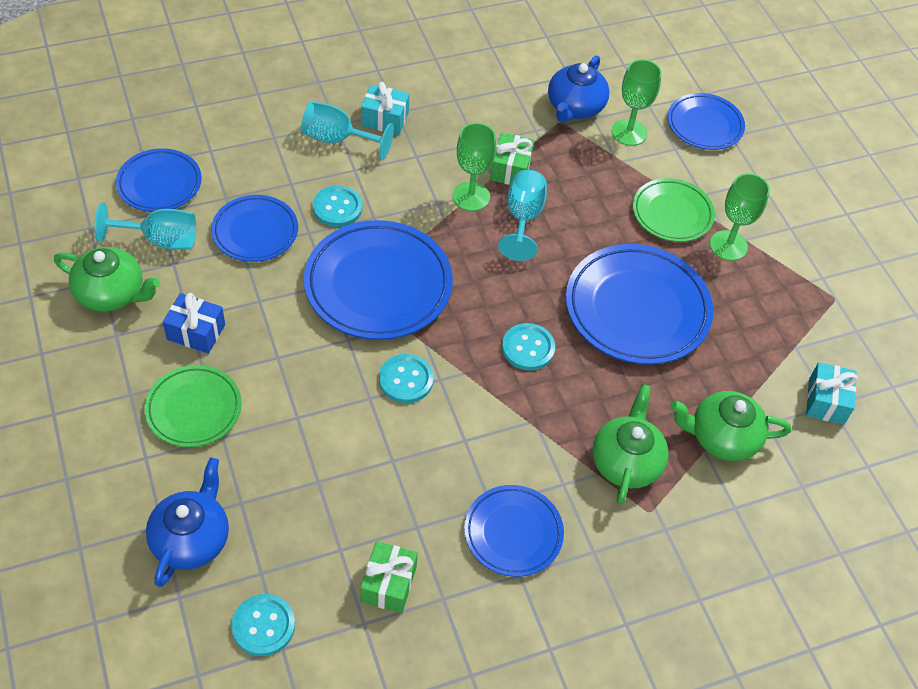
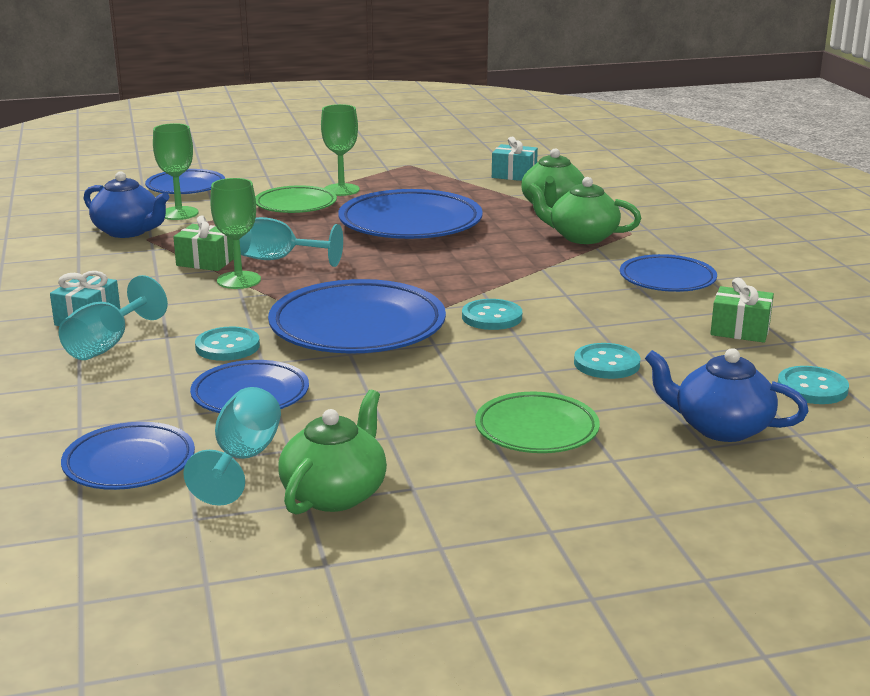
camera: 80 degrees left, 30 degrees down
blue gift [163,293,225,354] -> none
turquoise button [502,323,555,371] -> turquoise button moved to [574,343,640,379]

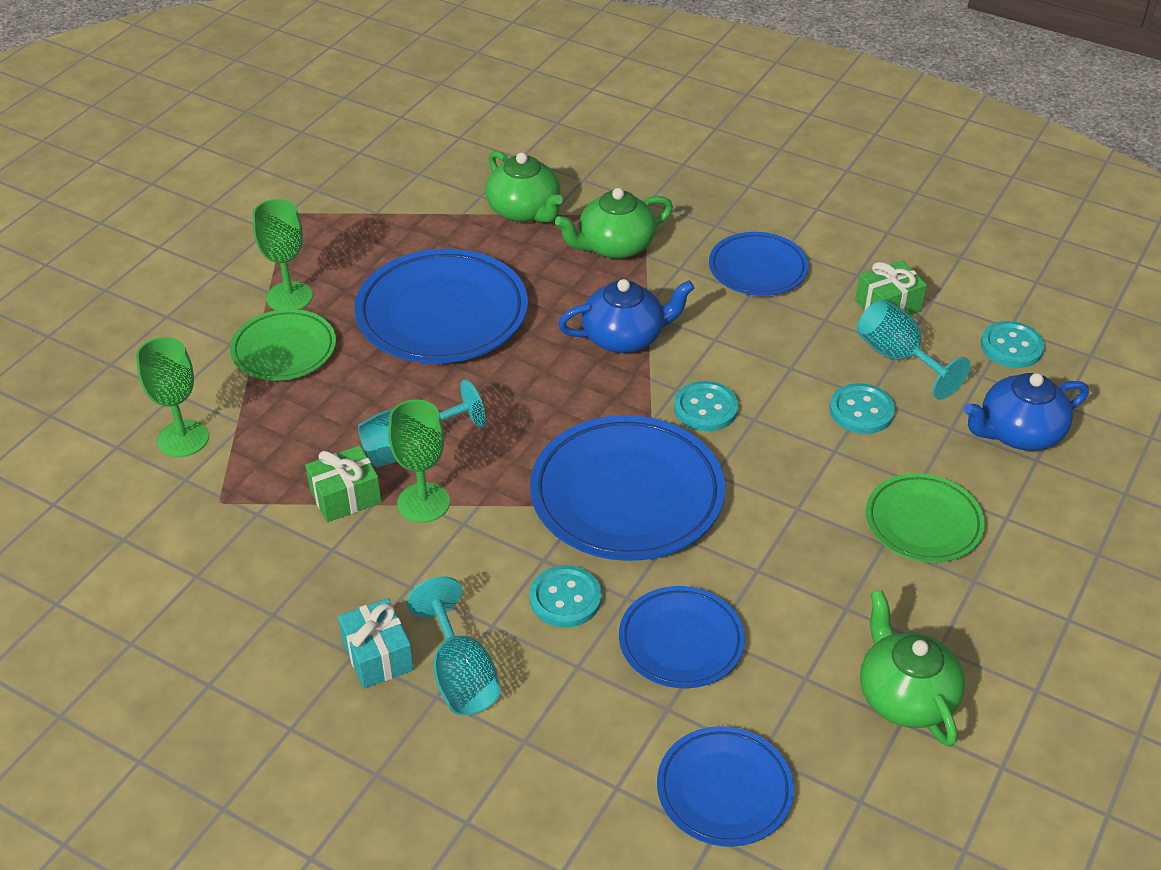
camera: 45 degrees left, 20 degrees up
blue teapot [84,171,170,238] -> blue teapot moved to [558,279,694,353]
blue plate [145,169,225,194] -> none
turquoise goblet [183,387,281,506] -> turquoise goblet moved to [857,299,971,400]
turquoise gift [492,137,538,181] -> none

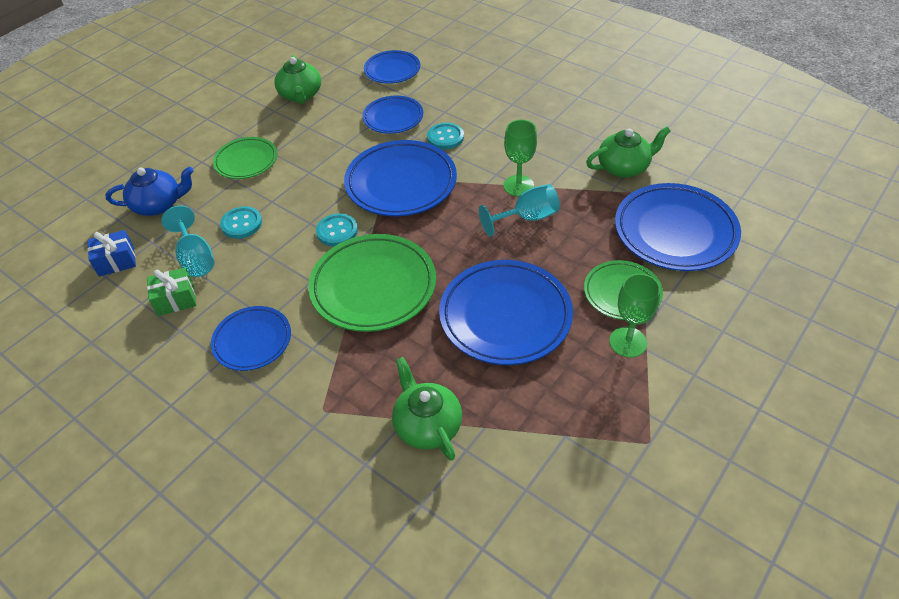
camera: 170 degrees left, 5 degrees up
green goblet [136,337,209,457] -> blue plate [615,183,741,271]
green gift [305,445,382,522] -> none
turquoise gift [338,598,414,689] -> none
turquoise goblet [407,576,501,715] -> none
green teapot [555,188,673,259] -> green teapot moved to [586,127,671,177]
blue teapot [558,279,694,353] -> green plate [308,234,436,332]
turquoise button [981,321,1045,368] -> blue gift [87,230,136,277]

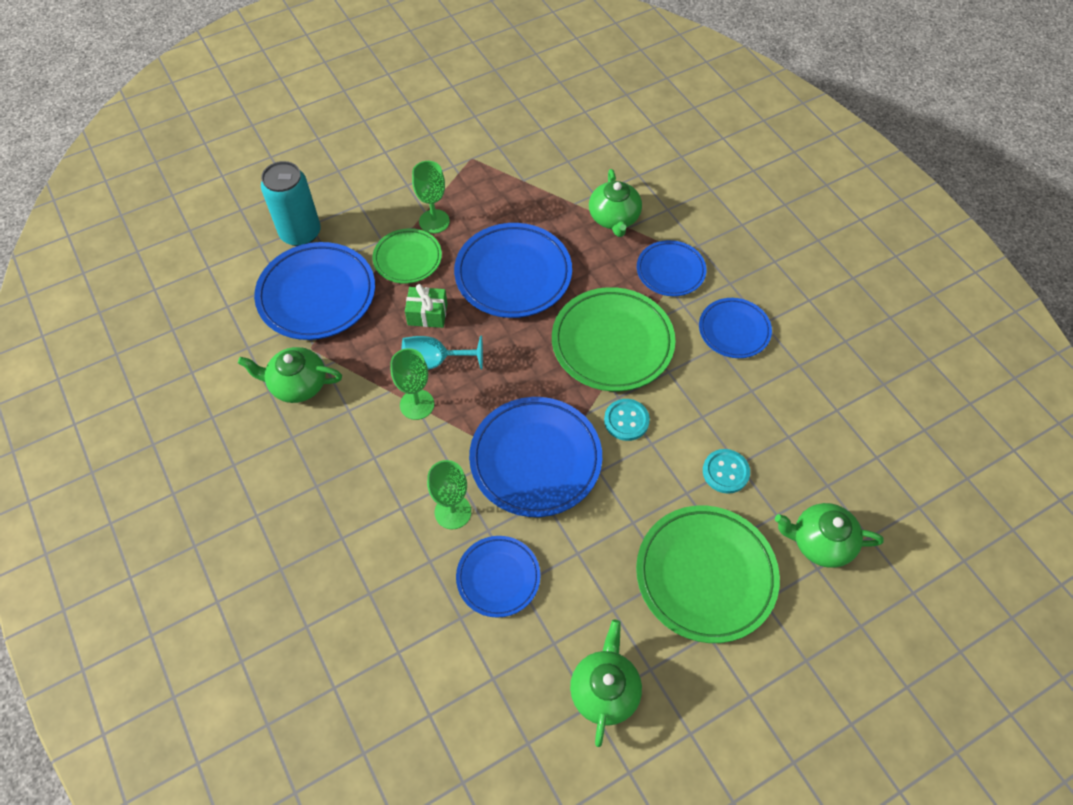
camera: 160 degrees left, 10 degrees up
blue gift [87,230,136,277] -> none
blue teapot [106,166,194,216] -> green teapot [775,503,884,568]
green gift [147,267,196,316] -> green gift moved to [405,284,447,328]
turquoise goblet [161,206,214,277] -> none
green plate [213,137,278,179] -> green plate [636,506,780,643], size x1.68
blue plate [364,50,420,84] -> blue plate moved to [637,240,707,296]
turquoise button [427,123,464,150] -> green goblet [427,460,471,529]
none -> turquoise can [261,161,321,246]

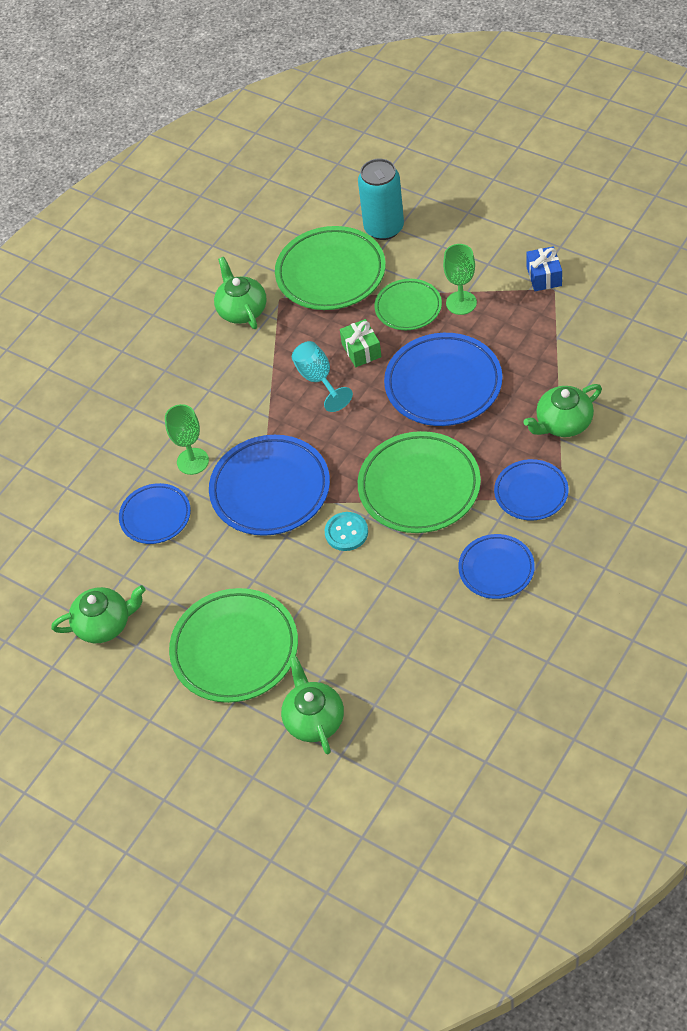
camera: 70 degrees right, 5 degrees down
blue plate [254,242,375,340] -> green plate [275,226,386,310]
green goblet [390,348,434,420] -> none
turquoise button [703,449,750,494] -> none
none -> blue gift [526,246,562,291]

